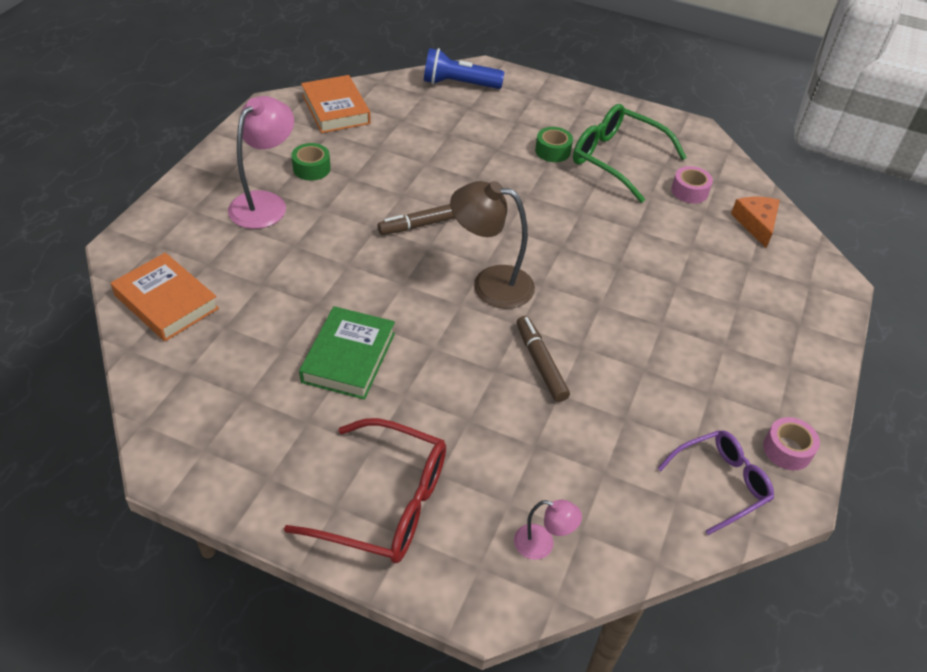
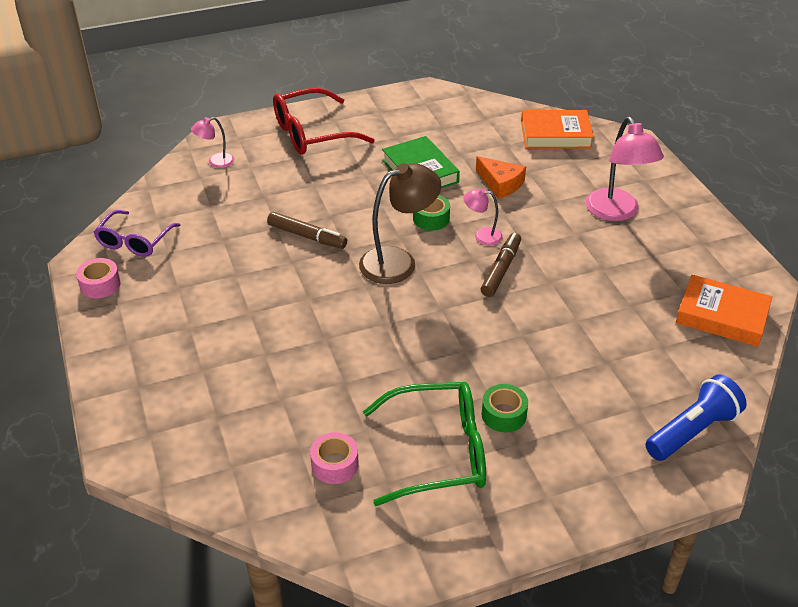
camera: 140 degrees right, 5 degrees down
green tape [291,143,331,180] -> green tape moved to [413,195,450,231]
orange cheese [731,197,780,248] -> orange cheese moved to [476,156,526,199]
none -> pink lamp [463,188,503,245]

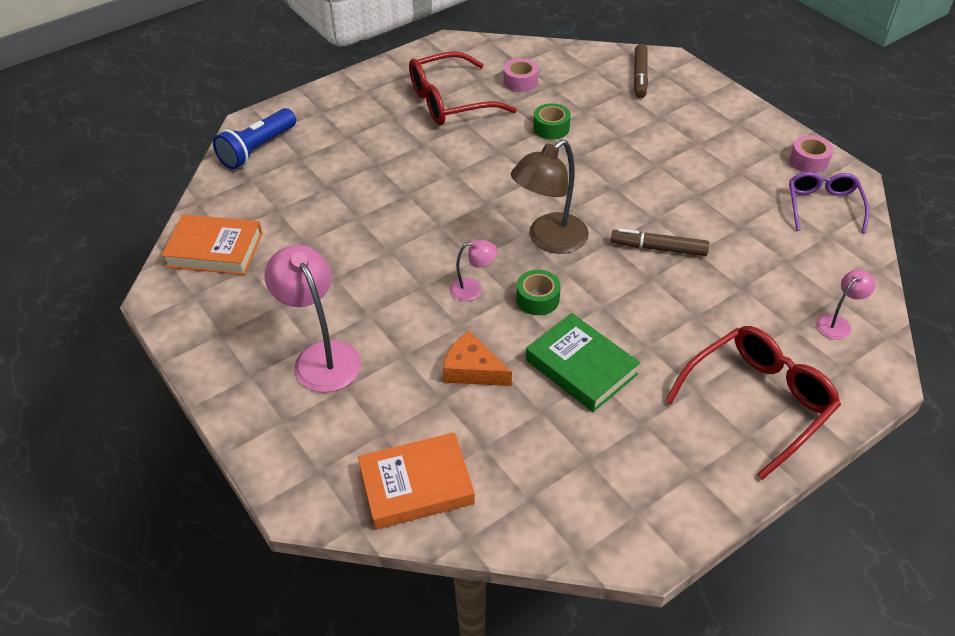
camera: 165 degrees right, 5 degrees up
green glasses [363,382,486,506] -> red glasses [409,51,517,125]
brown marker [481,233,521,297] -> brown marker moved to [634,44,648,98]
green tape [481,384,528,432] -> green tape moved to [533,103,571,140]

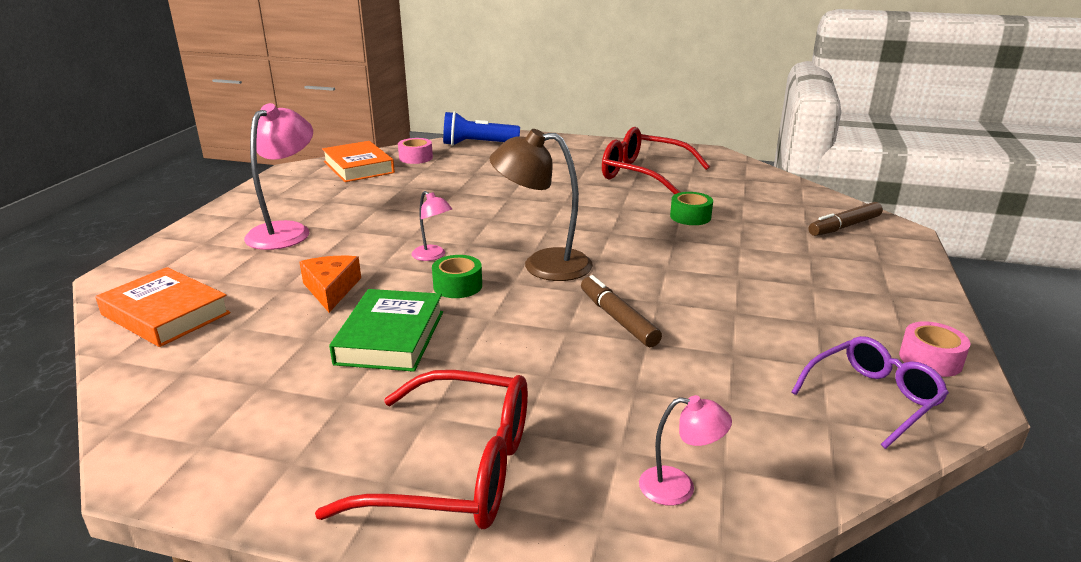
camera: 50 degrees right, 20 degrees down
pink tape [504,58,538,92] -> pink tape moved to [398,138,433,164]

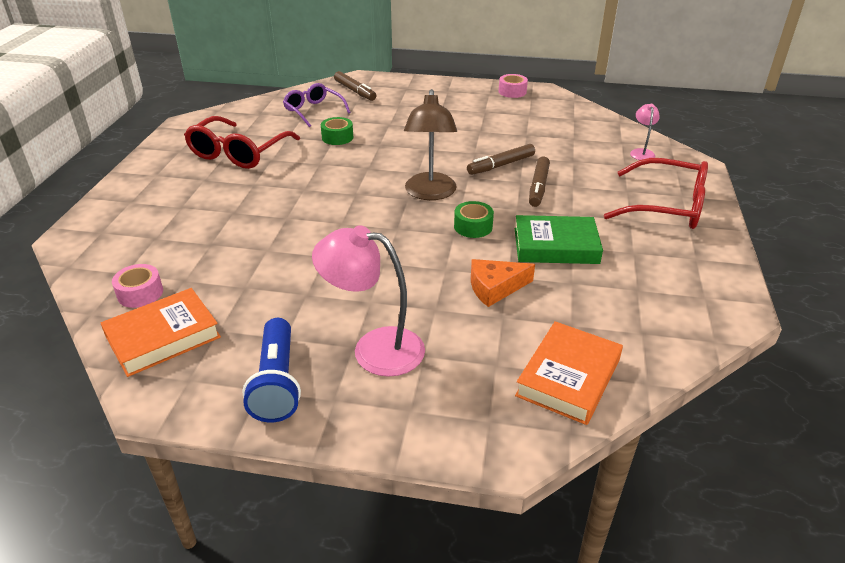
camera: 95 degrees left, 10 degrees up
red glasses [315,370,528,529] -> red glasses turned 105 degrees clockwise [604,158,708,229]
pink lamp [412,191,452,261] -> none
blue flashlight [443,111,520,146] -> blue flashlight moved to [242,318,301,423]
purple glasses [792,336,949,449] -> purple glasses moved to [283,83,351,127]
none -> brown marker [529,157,550,207]

